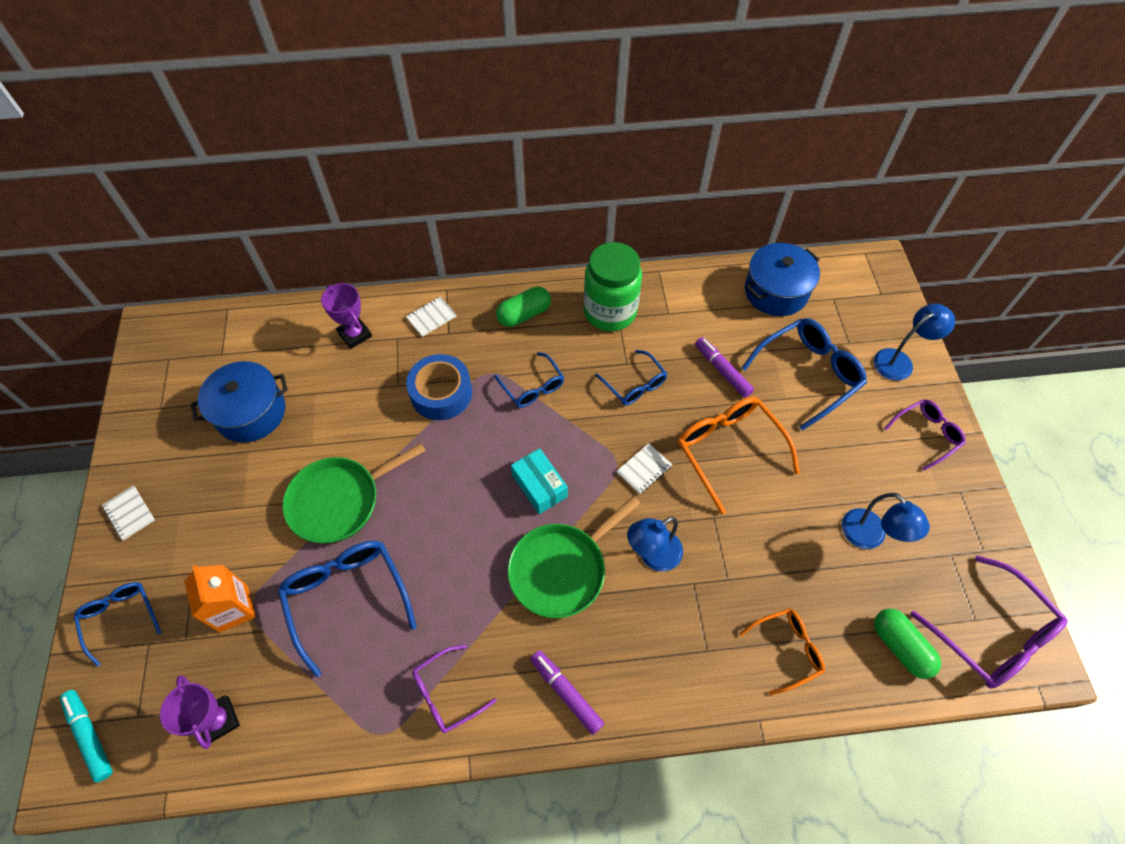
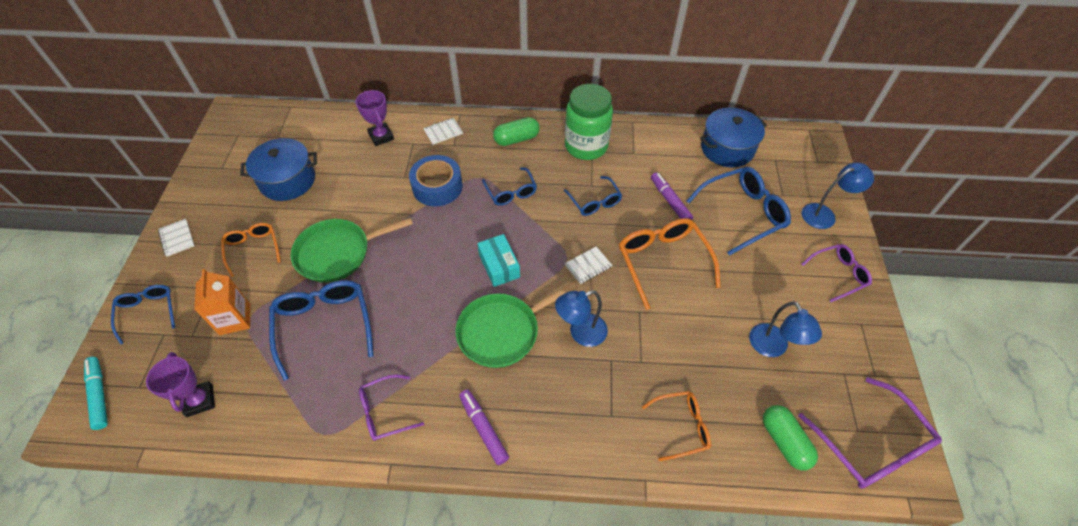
camera: 10 degrees right, 5 degrees down
none -> orange glasses [221,223,281,277]

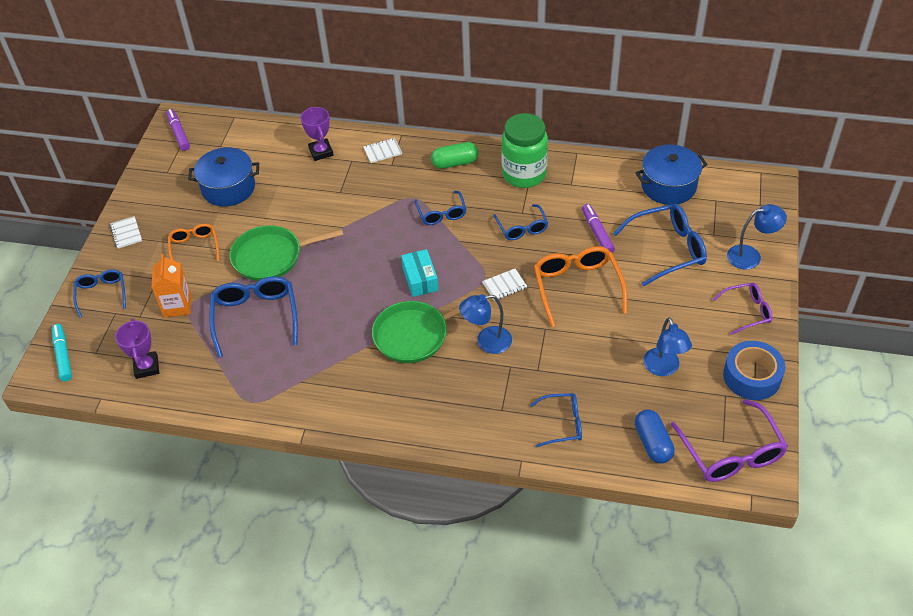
camera: 10 degrees right, 5 degrees down
purple glasses [359,375,424,441] -> none
blue tape [409,155,462,206] -> blue tape moved to [723,341,785,400]
purple marker [459,389,509,465] -> purple marker moved to [166,109,190,151]
orange glasses [642,391,711,461] -> blue glasses [530,393,582,447]
green capsule [763,405,818,470] -> blue capsule [635,409,674,464]

